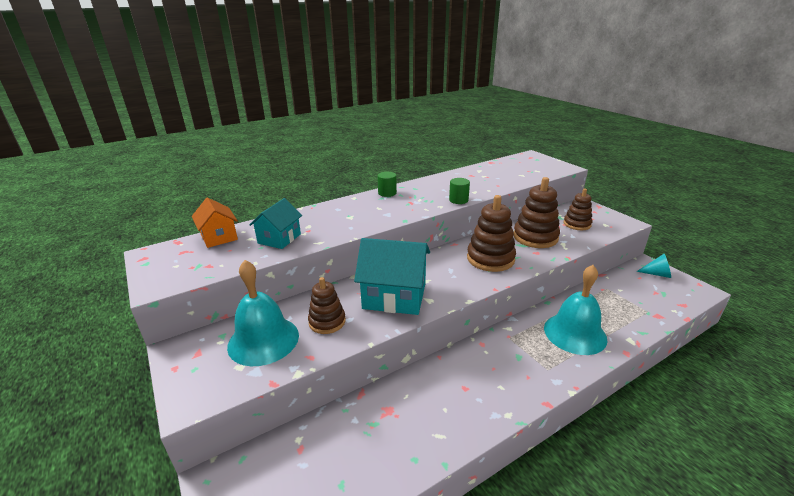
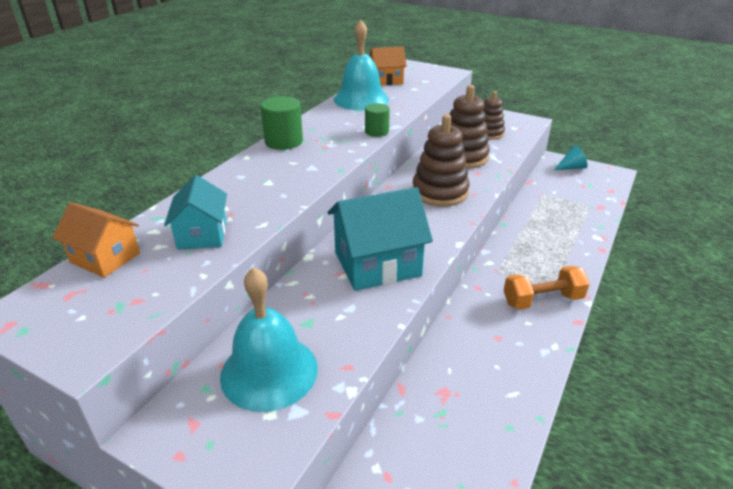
camera: 30 degrees left, 5 degrees up
brown stacking toy [308,277,346,334] -> none
green cylinder [377,172,397,197] -> green cylinder [260,96,303,150], size x1.53
turquoise bell [544,265,608,355] -> turquoise bell moved to [334,20,389,110]
none -> orange house [369,47,407,86]
none -> orange dumbbell [504,266,590,310]

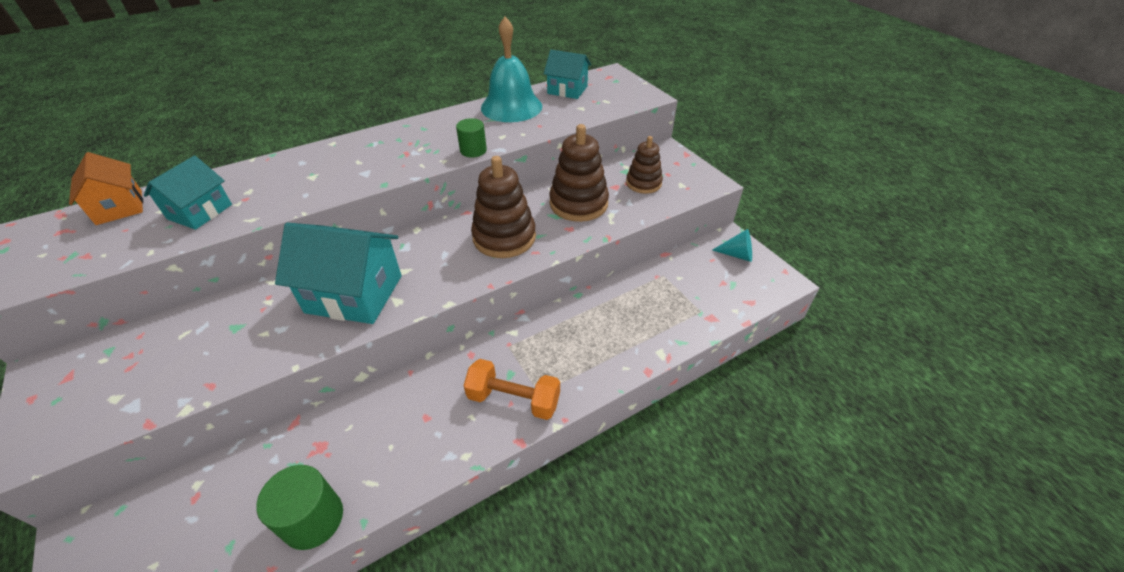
camera: 30 degrees right, 10 degrees up
turquoise bell [220,267,318,412] -> none
green cylinder [260,96,303,150] -> green cylinder moved to [256,465,343,550]
orange house [369,47,407,86] -> turquoise house [544,50,591,99]

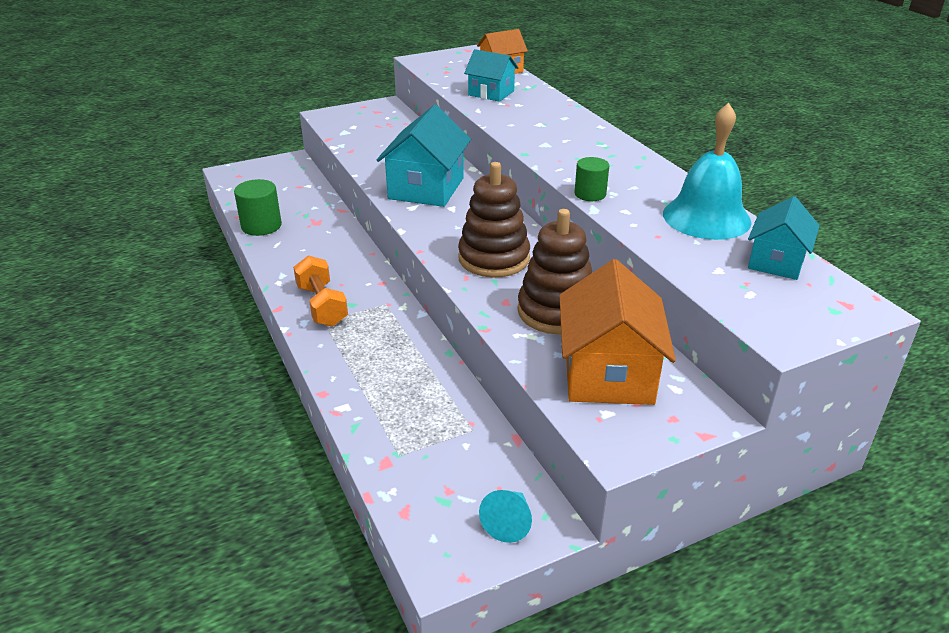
camera: 95 degrees right, 10 degrees down
orange dumbbell [463,359,560,420] -> orange dumbbell turned 45 degrees counterclockwise [293,255,348,327]
brown stacking toy [626,136,663,194] -> orange house [559,259,676,405]

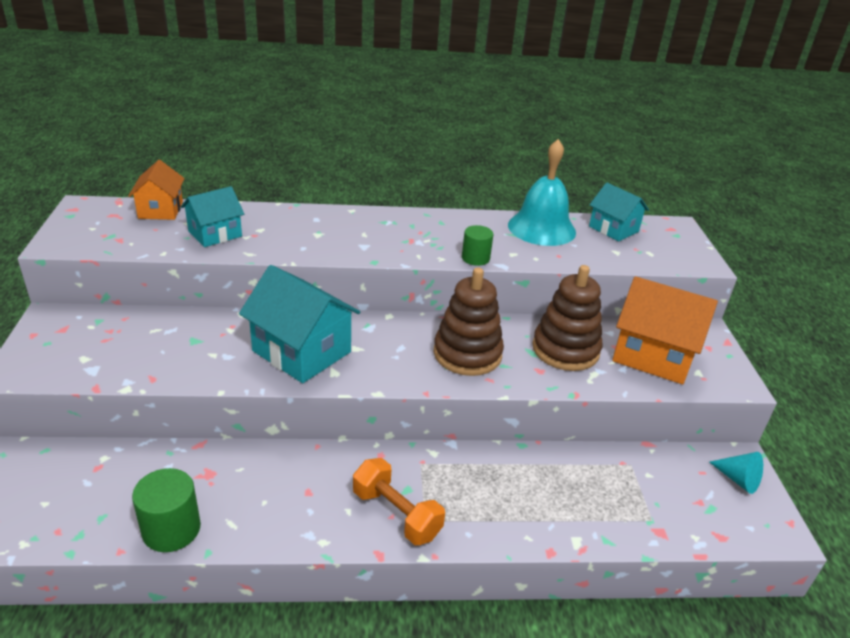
camera: 70 degrees left, 0 degrees up
orange dumbbell [293,255,348,327] -> orange dumbbell turned 45 degrees clockwise [353,458,445,545]

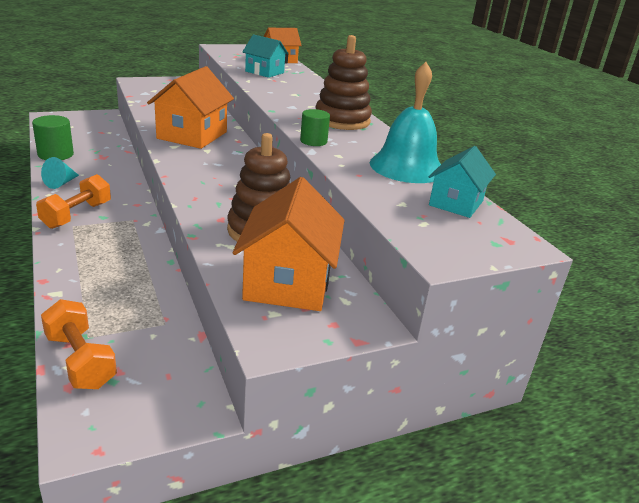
camera: 70 degrees right, 5 degrees down
turquoise house [239,265,360,383] -> orange house [147,66,234,149]
brown stacking toy [434,267,504,376] -> brown stacking toy moved to [315,35,372,130]
turquoise cone [709,452,763,494] -> turquoise cone moved to [41,157,79,189]
none -> orange dumbbell [41,299,117,389]

